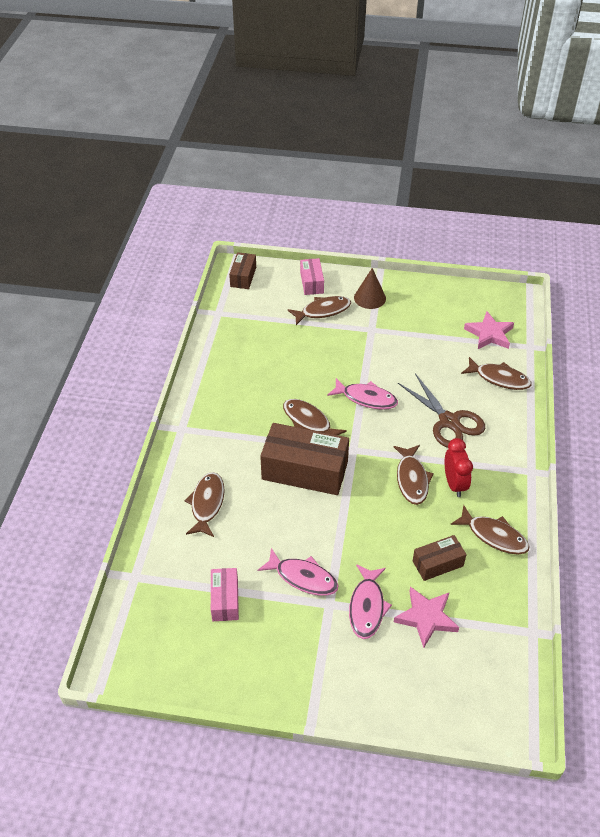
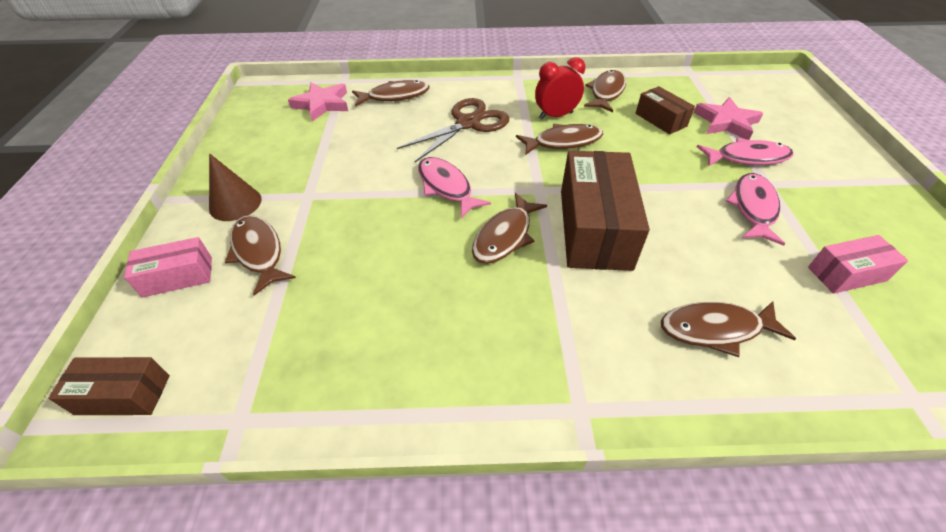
camera: 100 degrees left, 0 degrees up
pink fish [327,378,398,410] -> pink fish turned 45 degrees counterclockwise [418,157,491,218]
brown fish [461,357,532,390] -> brown fish turned 60 degrees clockwise [352,80,430,107]

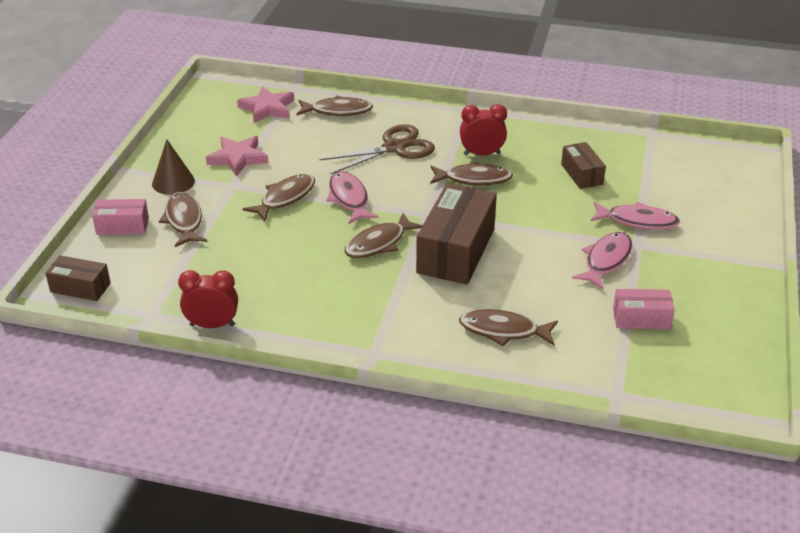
camera: 15 degrees right, 10 degrees down
brown fish [584,70,626,112] -> brown fish moved to [243,174,315,221]
pink star [694,97,764,140] -> pink star moved to [206,136,269,177]
none -> red clock [178,270,238,328]

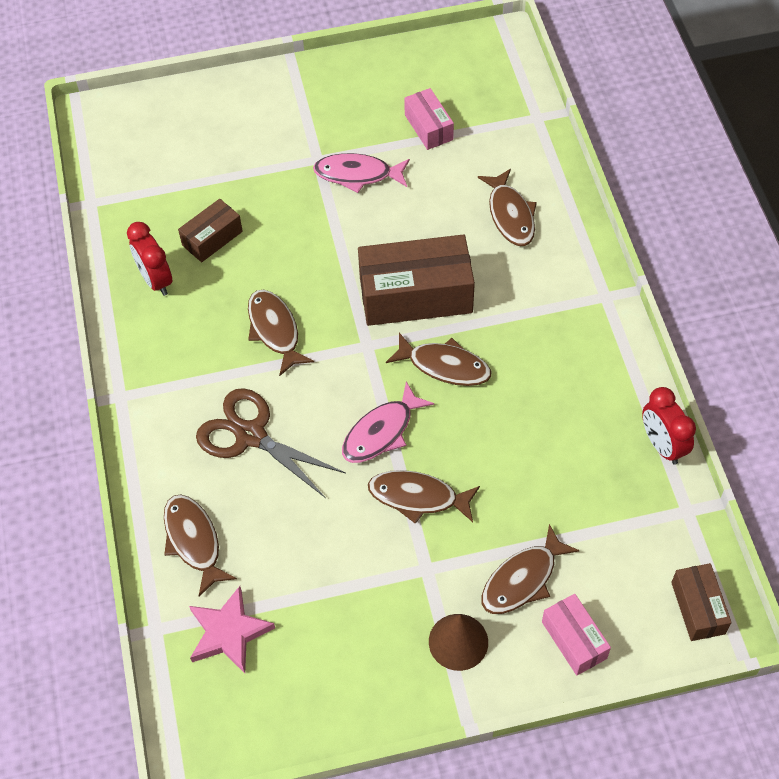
camera: 115 degrees left, 20 degrees up
pink star [206,136,269,177] -> none
red clock [460,104,507,155] -> red clock moved to [127,222,172,296]
pink fish [591,202,680,230] -> none

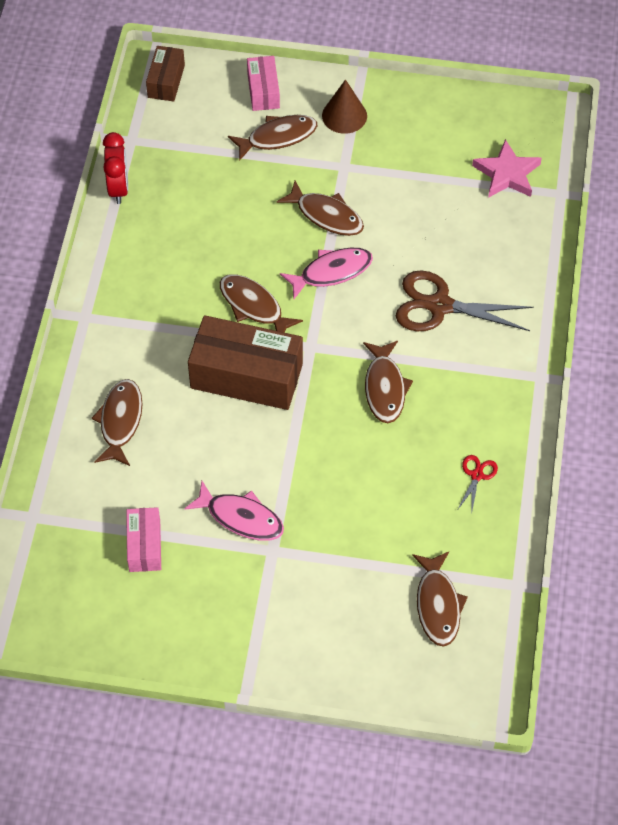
camera: 160 degrees left, 0 degrees up
red clock [127,222,172,296] -> red scissors [458,455,498,515]
brown fish [164,494,237,596] -> brown fish moved to [412,552,468,647]
brown box [178,199,243,262] -> none
brown scissors [196,388,346,498] -> brown scissors turned 135 degrees clockwise [396,271,534,331]

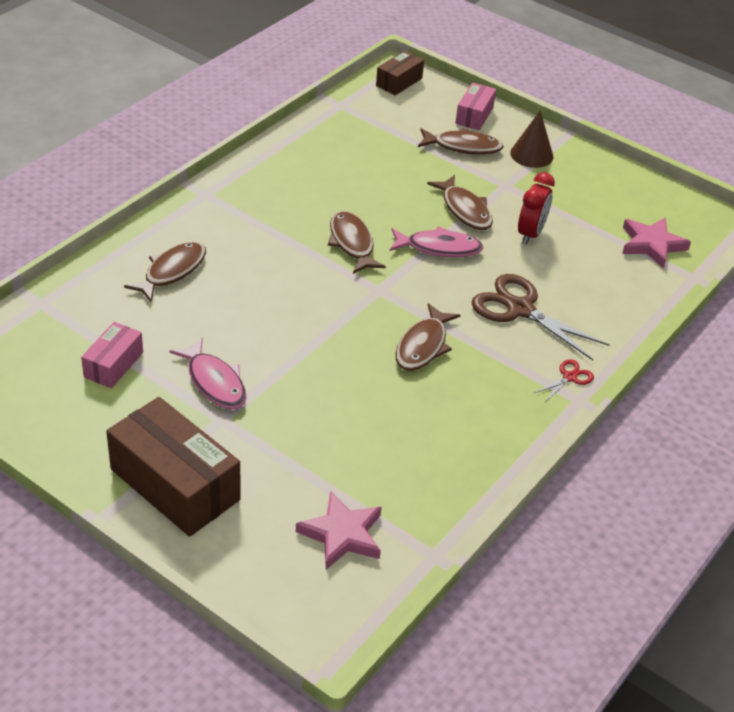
camera: 25 degrees right, 15 degrees down
red clock [103,132,128,204] -> red clock moved to [518,172,555,245]
brown box [188,315,303,410] -> brown box moved to [106,397,241,537]
brown fish [412,552,468,647] -> pink star [296,491,381,570]
red scissors [458,455,498,515] -> red scissors moved to [534,359,594,402]

